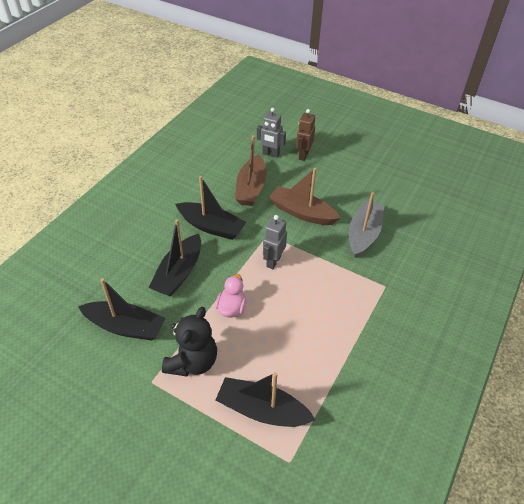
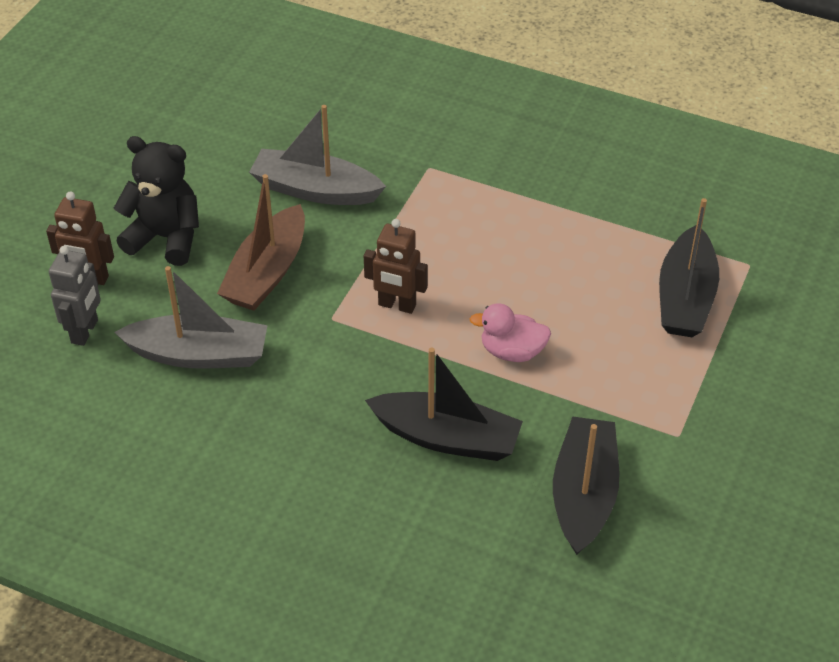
camera: 95 degrees left, 0 degrees up
black teddy bear [162,307,217,376] -> black teddy bear moved to [114,136,199,266]
black boat [175,176,246,240] -> none
brown boat [235,135,267,206] -> grey boat [114,266,267,369]
grey robot [263,215,287,269] -> brown robot [364,219,428,314]

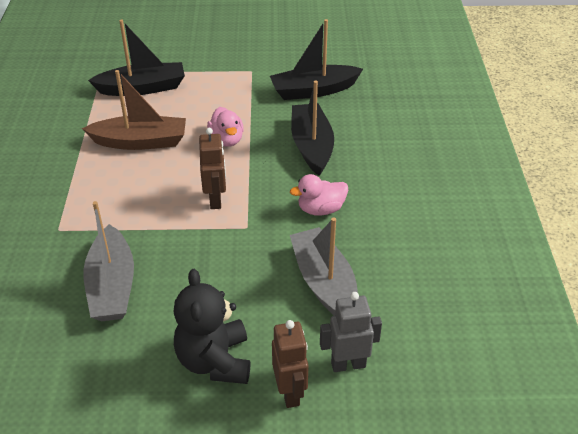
camera: 115 degrees left, 5 degrees down
brown boat [217,174,305,311] -> brown boat moved to [82,70,186,150]
none -> pink duck [290,174,348,216]

